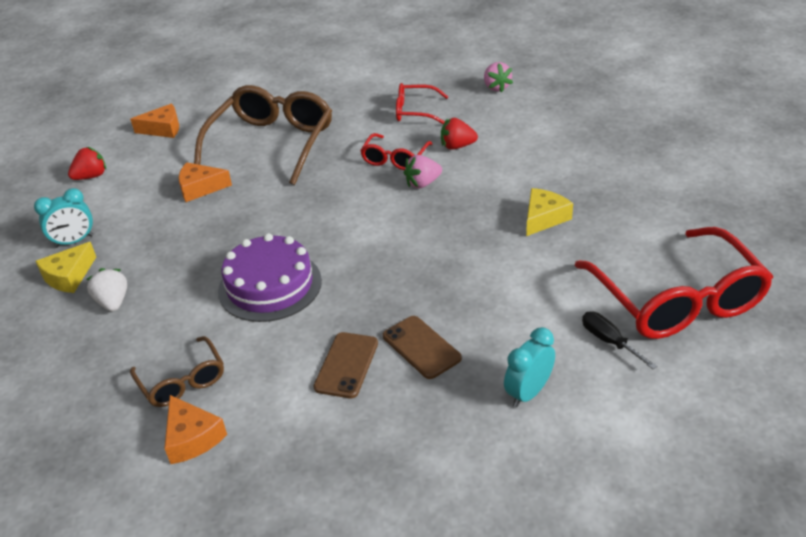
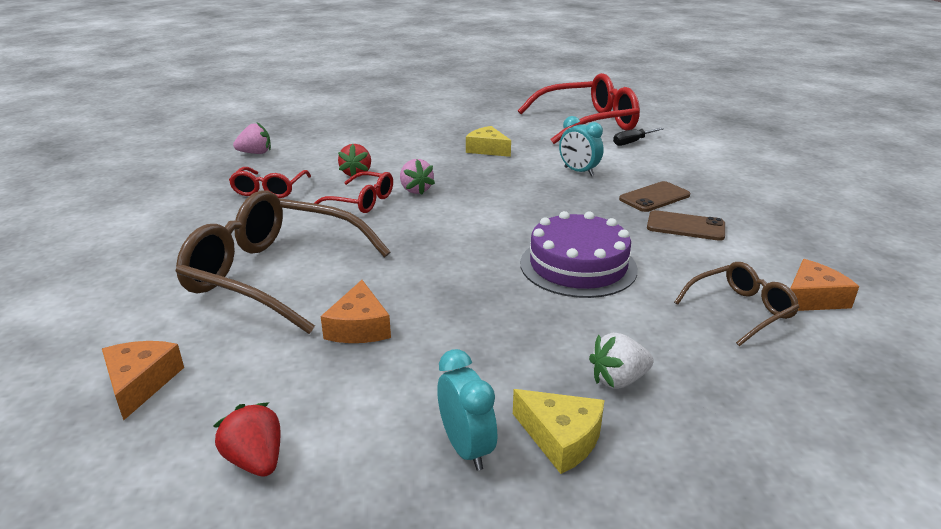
camera: 90 degrees left, 10 degrees down
turquoise clock [504,327,555,407] -> turquoise clock moved to [559,116,604,176]

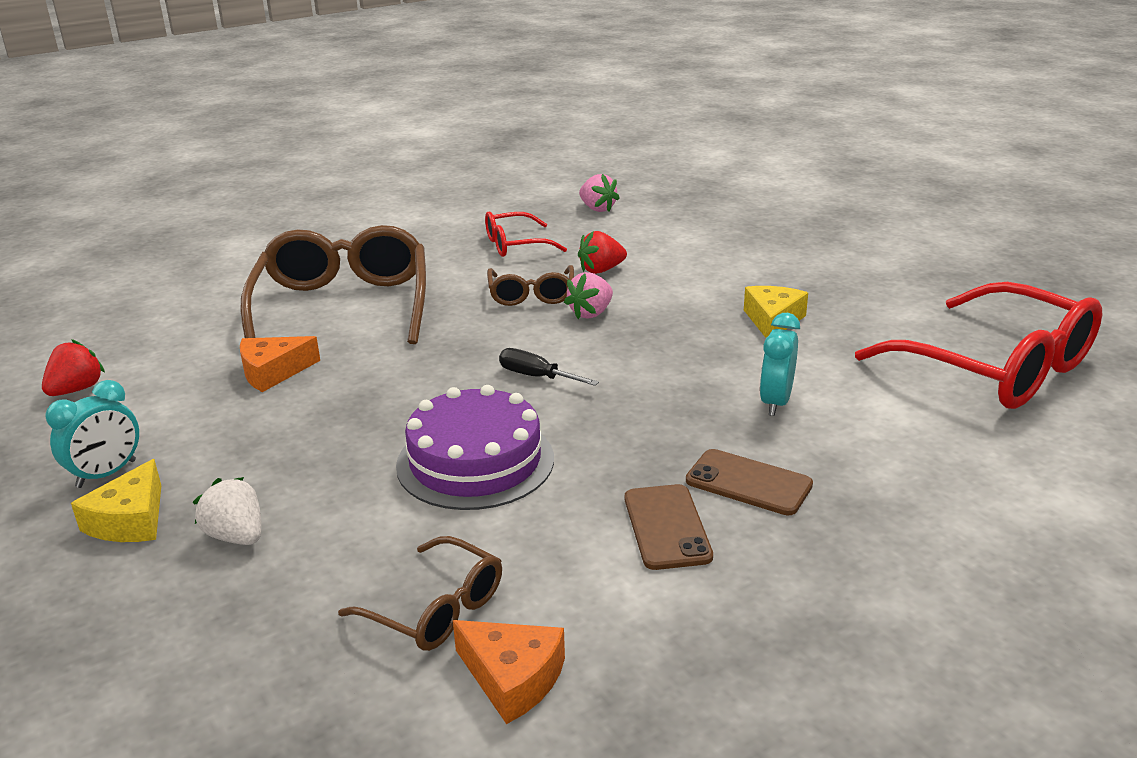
camera: 65 degrees right, 0 degrees up
orange cheese [102,341,184,420] -> none
red glasses [314,171,393,213] -> brown glasses [487,265,574,306]
black screwdriver [613,128,663,146] -> black screwdriver moved to [499,348,599,386]

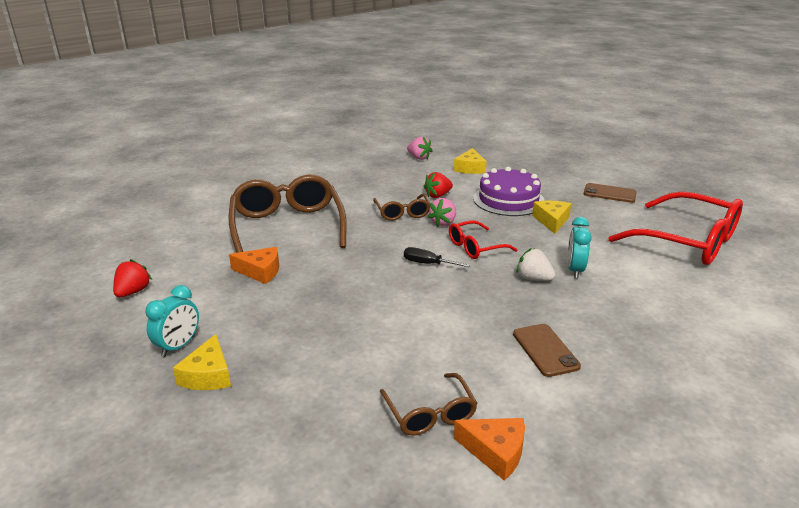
camera: 10 degrees left, 0 degrees up
white strawberry [193,477,261,545] -> white strawberry moved to [516,248,555,281]
orange cheese [240,336,320,392] -> orange cheese turned 135 degrees counterclockwise [229,247,279,284]
brown glasses [338,536,502,651] -> brown glasses turned 45 degrees clockwise [380,373,478,436]
purple cake [396,385,554,510] -> purple cake moved to [473,167,545,216]
red glasses [485,211,567,257] -> red glasses moved to [449,220,518,259]
brown phone [686,449,813,515] -> brown phone moved to [584,183,637,203]
none -> yellow cheese [454,148,487,174]

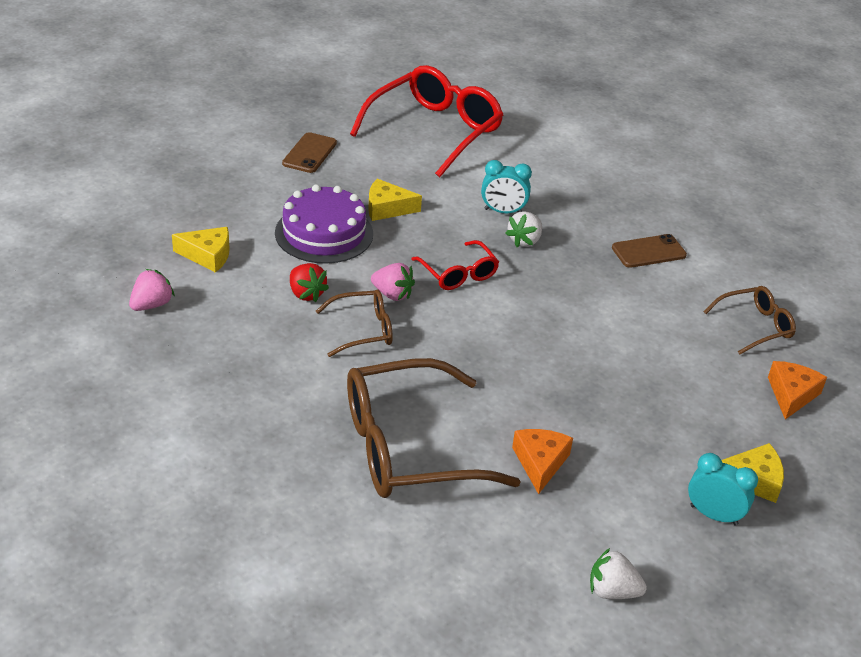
camera: 95 degrees left, 10 degrees up
red strawberry [113,259,152,297] -> white strawberry [590,548,647,599]
black screwdriver [404,247,470,267] -> none
orange cheese [454,418,525,481] -> orange cheese moved to [768,361,827,420]

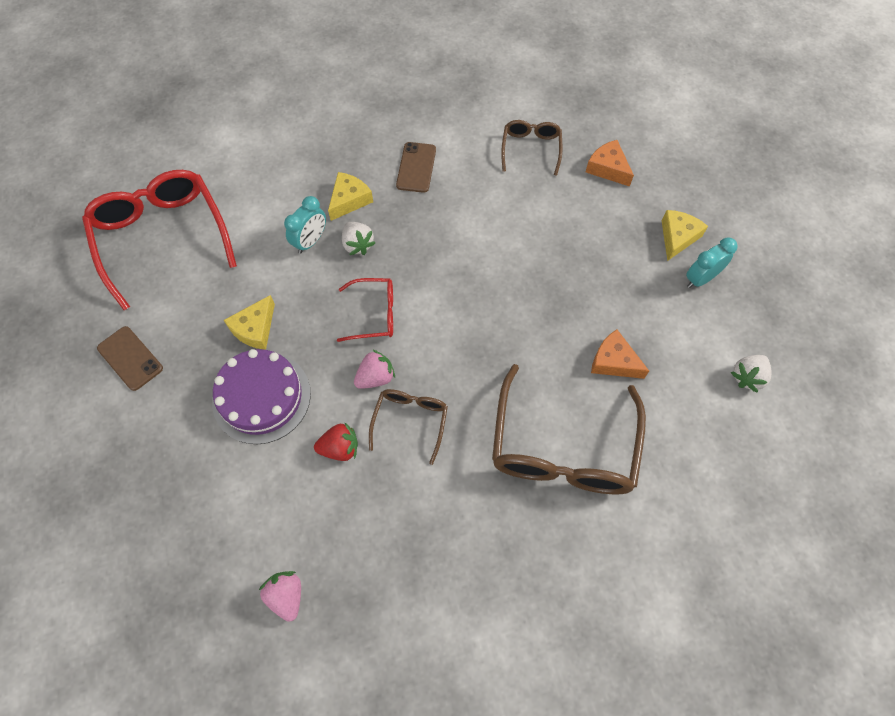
camera: 60 degrees left, 25 degrees up
yellow cheese [172,227,230,273] -> yellow cheese moved to [328,172,373,221]

